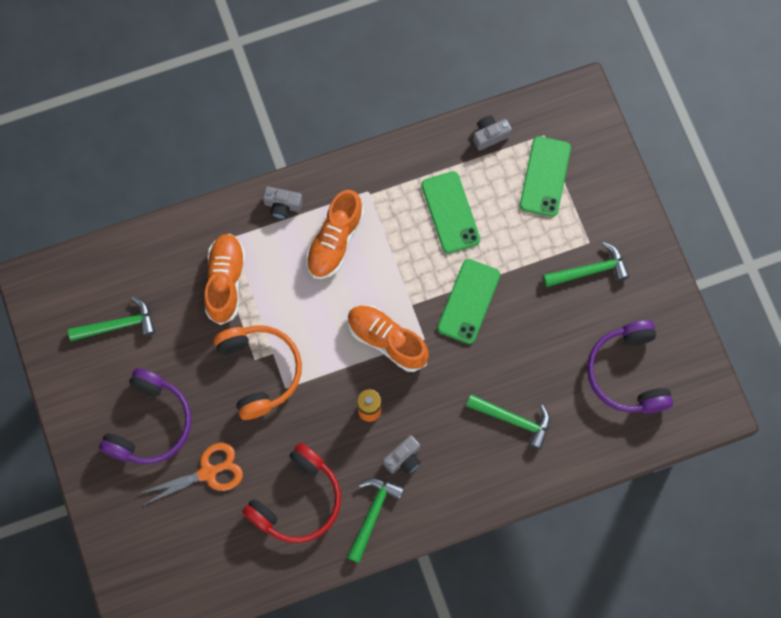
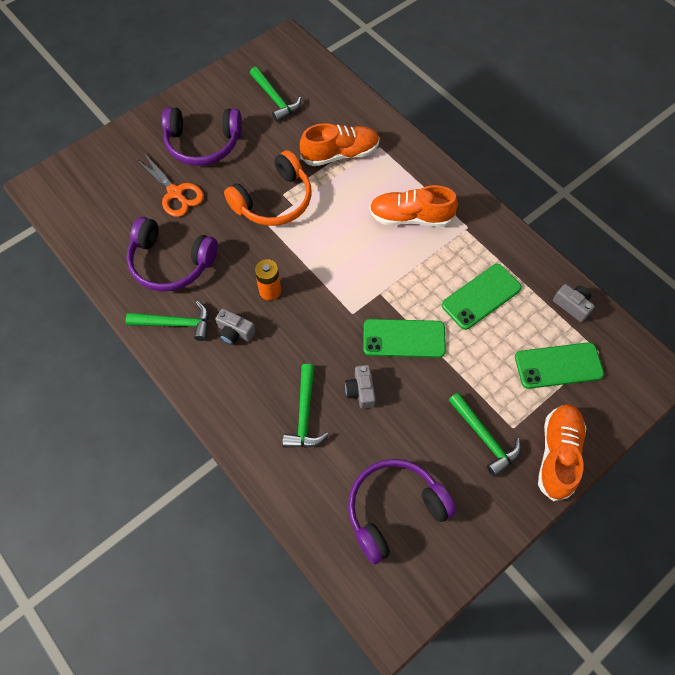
camera: 70 degrees right, 10 degrees down
red headphones [242,443,341,543] -> purple headphones [126,217,218,292]
grey camera [263,187,303,219] -> grey camera moved to [345,365,376,409]
orange shoe [348,305,429,372] -> orange shoe moved to [538,405,586,502]

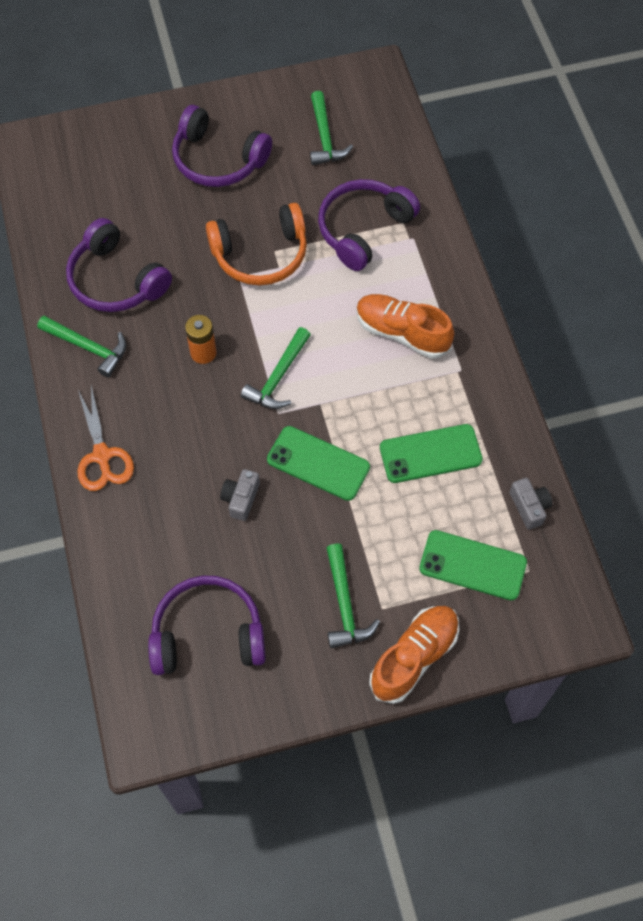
camera: 25 degrees right, 0 degrees up
orange scissors [135,152,204,217] -> orange scissors moved to [77,386,134,491]
grey camera [215,309,256,345] -> none
green hammer [282,364,329,448] -> green hammer moved to [241,327,311,409]
orange shoe [300,123,380,166] -> purple headphones [318,179,420,271]

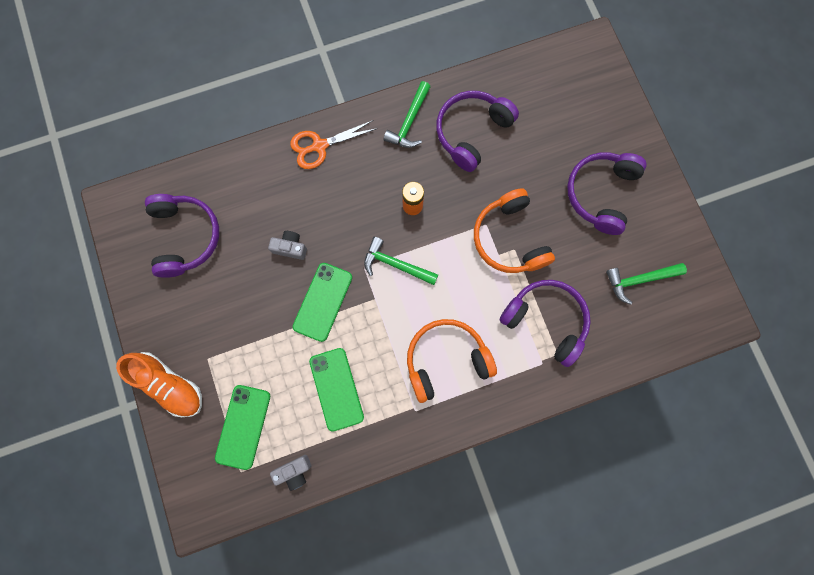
camera: 85 degrees right, 15 degrees up
green hammer [326,543,380,648] -> none
orange shoe [356,294,454,359] -> orange headphones [407,319,497,403]

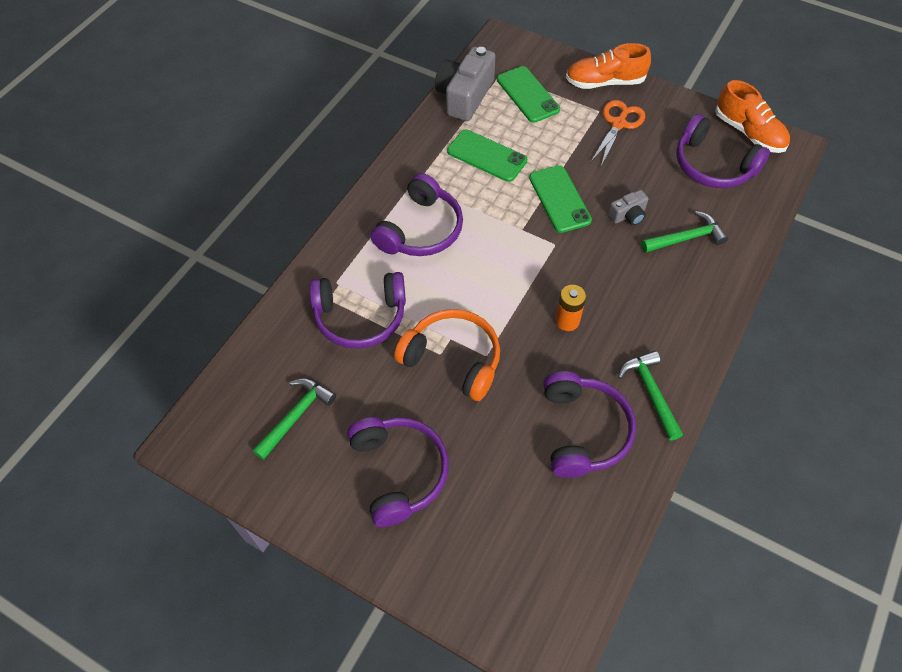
camera: 140 degrees right, 20 degrees down
grey camera [270,455,312,491] -> grey camera [435,46,496,121], size x2.01
orange scissors [290,120,377,169] -> orange scissors moved to [590,100,645,166]
green hammer [364,237,438,285] -> green hammer moved to [641,211,728,253]
orange headphones [407,319,497,403] -> purple headphones [371,173,463,256]
none -> orange shoe [715,80,790,153]

